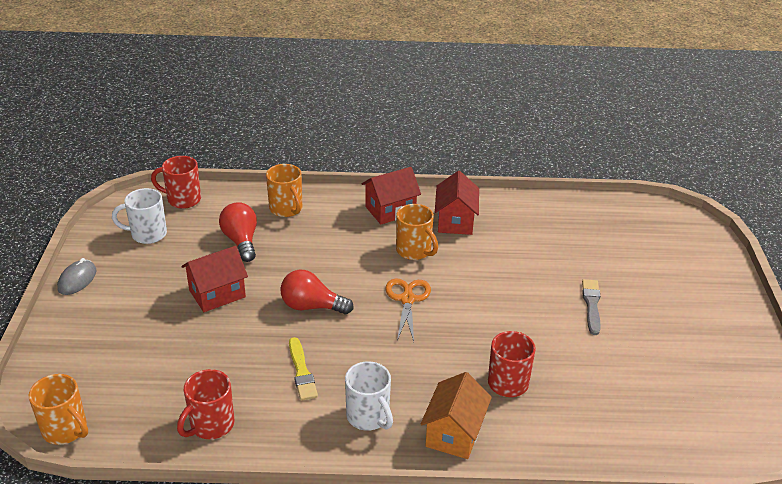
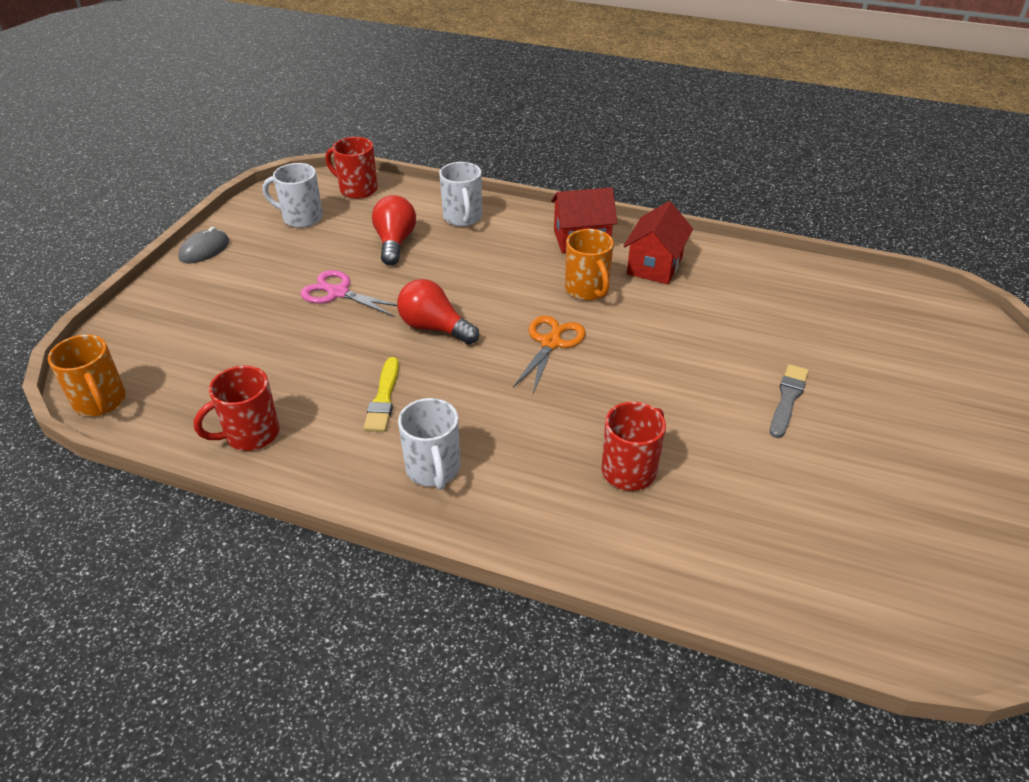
camera: 20 degrees right, 5 degrees up
red house [181,246,248,312] -> pink scissors [300,270,397,317]
orange mug [266,164,302,217] -> white mug [439,162,482,226]
orange house [421,372,492,459] -> none

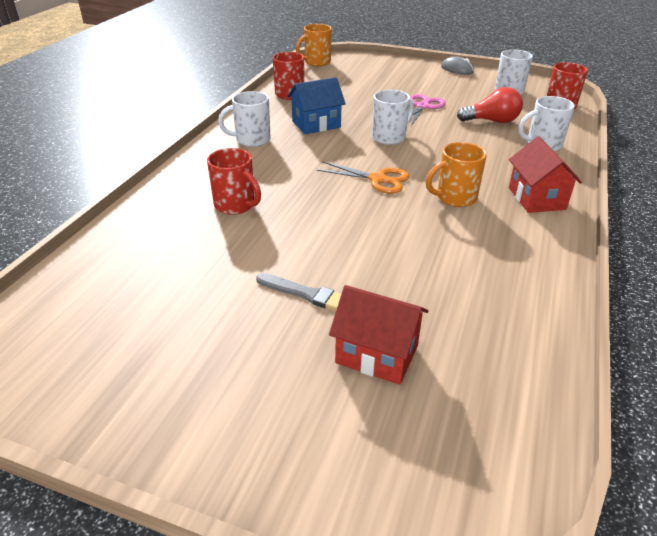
camera: 90 degrees right, 5 degrees down
yellow brush [364,357,399,432] -> blue house [288,77,346,134]
red light bulb [397,279,479,345] -> white mug [372,90,414,145]
red house [624,201,693,284] -> red house moved to [329,285,428,385]

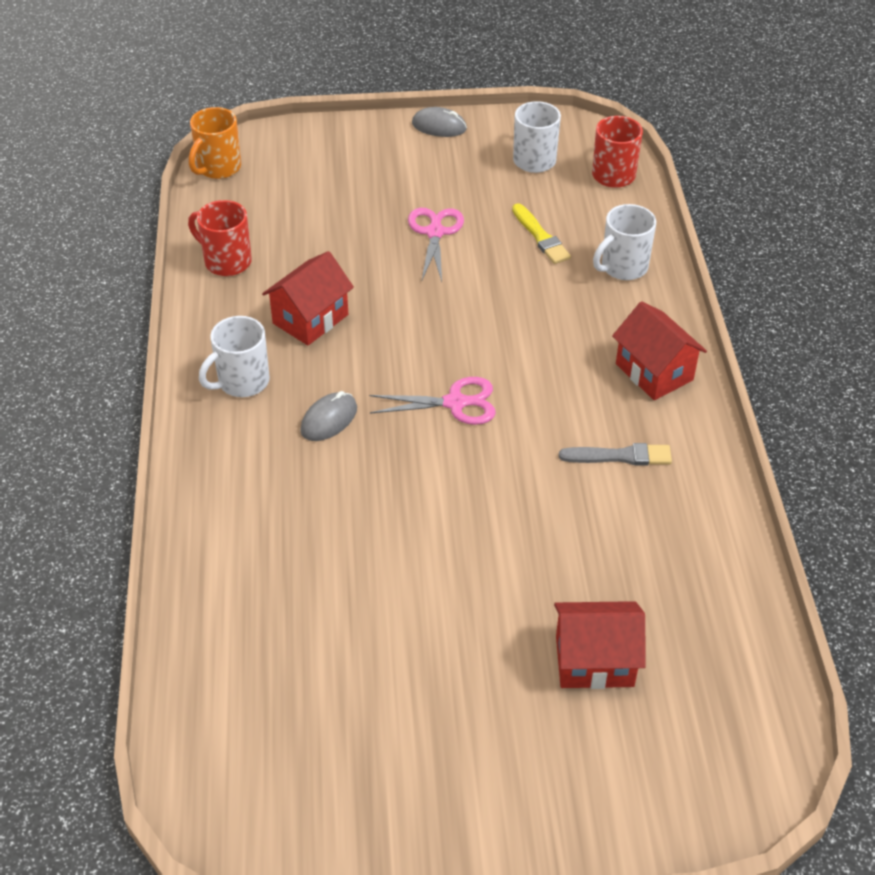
camera: 25 degrees left, 10 degrees up
red mug [207,148,261,215] -> none
grey brush [256,273,341,311] -> grey brush moved to [559,443,672,466]
blue house [288,77,346,134] -> red house [262,251,354,346]
orange scissors [317,162,410,193] -> pink scissors [369,377,496,425]
white mug [372,90,414,145] -> none
orange mug [426,142,487,207] -> none
red light bulb [457,87,523,123] -> yellow brush [512,203,571,264]
none -> grey mouse [300,391,357,441]

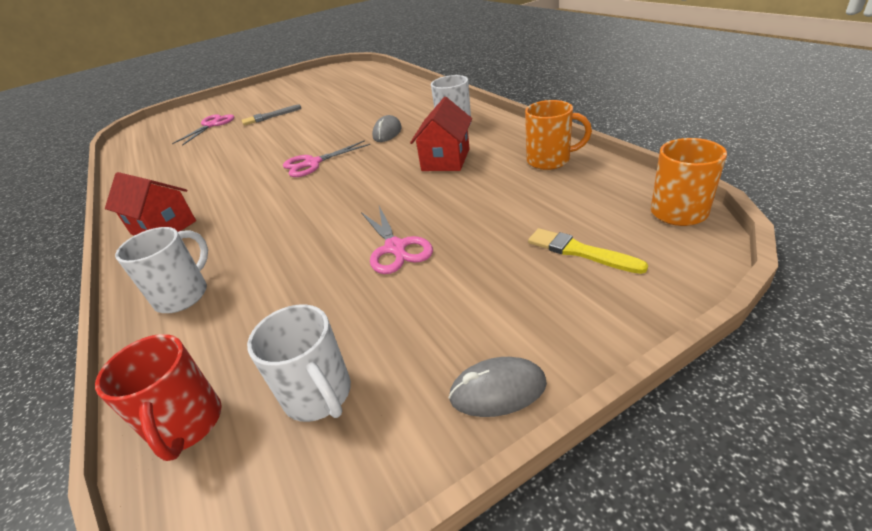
camera: 160 degrees right, 10 degrees down
red mug [188,200,252,276] -> orange mug [525,100,592,170]
yellow brush [512,203,571,264] -> yellow brush moved to [528,228,648,274]
red house [554,601,646,689] -> pink scissors [172,114,234,146]
grey brush [559,443,672,466] -> grey brush moved to [242,105,301,126]

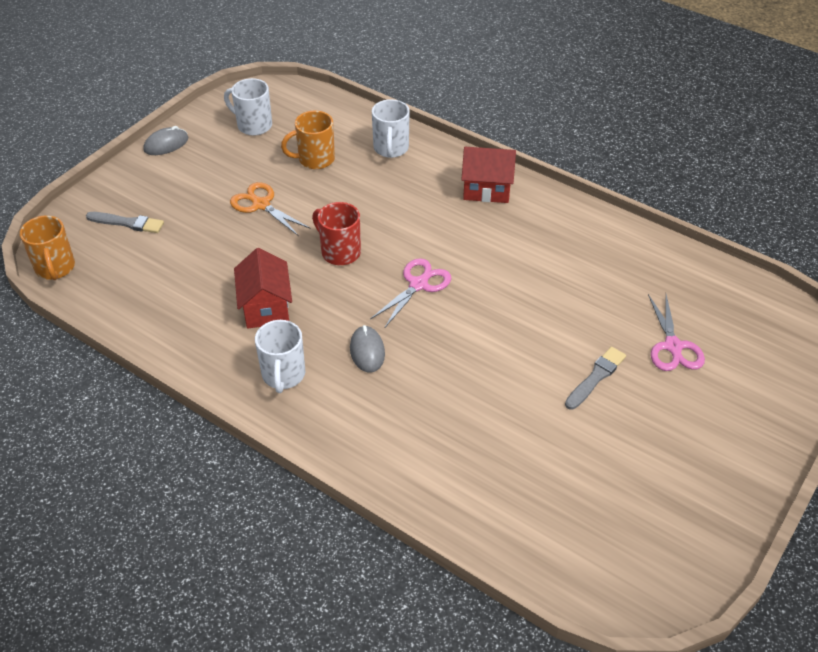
camera: 150 degrees right, 10 degrees up
red mug [95,334,222,461] -> red mug moved to [312,202,361,265]
pink scissors [361,206,433,274] -> orange scissors [230,182,311,236]
orange mug [525,100,592,170] -> orange mug moved to [281,111,335,169]
yellow brush [528,228,648,274] -> grey brush [86,212,164,233]

